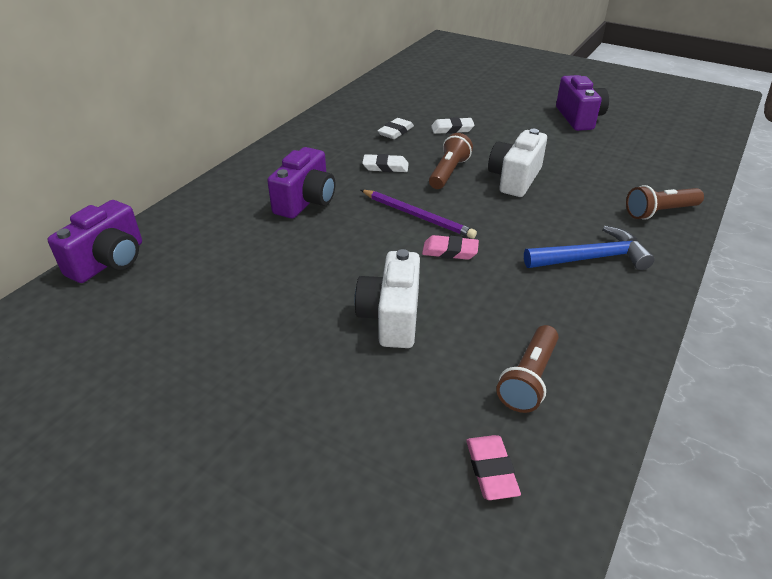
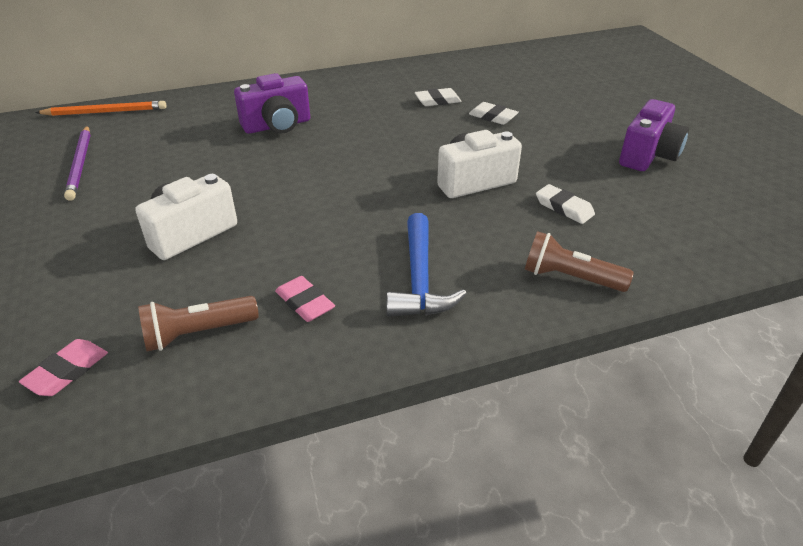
camera: 40 degrees right, 0 degrees up
purple camera [48,200,142,283] -> orange pencil [35,101,166,116]
purple pencil [361,190,477,239] -> purple pencil moved to [64,126,91,201]
white eraser [362,154,409,172] -> white eraser moved to [536,184,595,224]
pink eraser [422,235,479,260] -> pink eraser moved to [275,276,335,322]
brown flashlight [429,133,473,189] -> none
blue hammer [524,226,654,270] -> blue hammer turned 60 degrees clockwise [386,213,467,317]

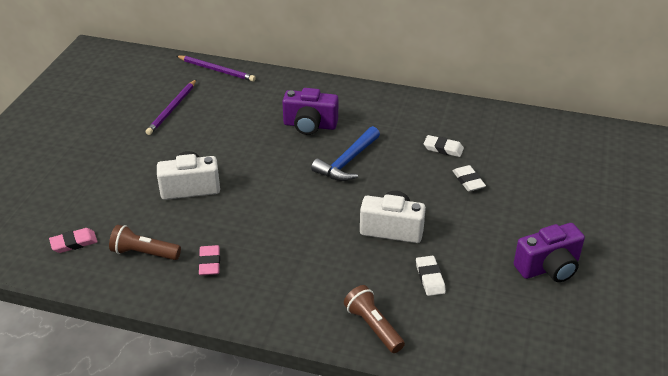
camera: 35 degrees right, 0 degrees up
orange pencil [35,101,166,116] -> purple pencil [177,56,256,82]
blue hammer [386,213,467,317] -> blue hammer moved to [311,126,380,181]

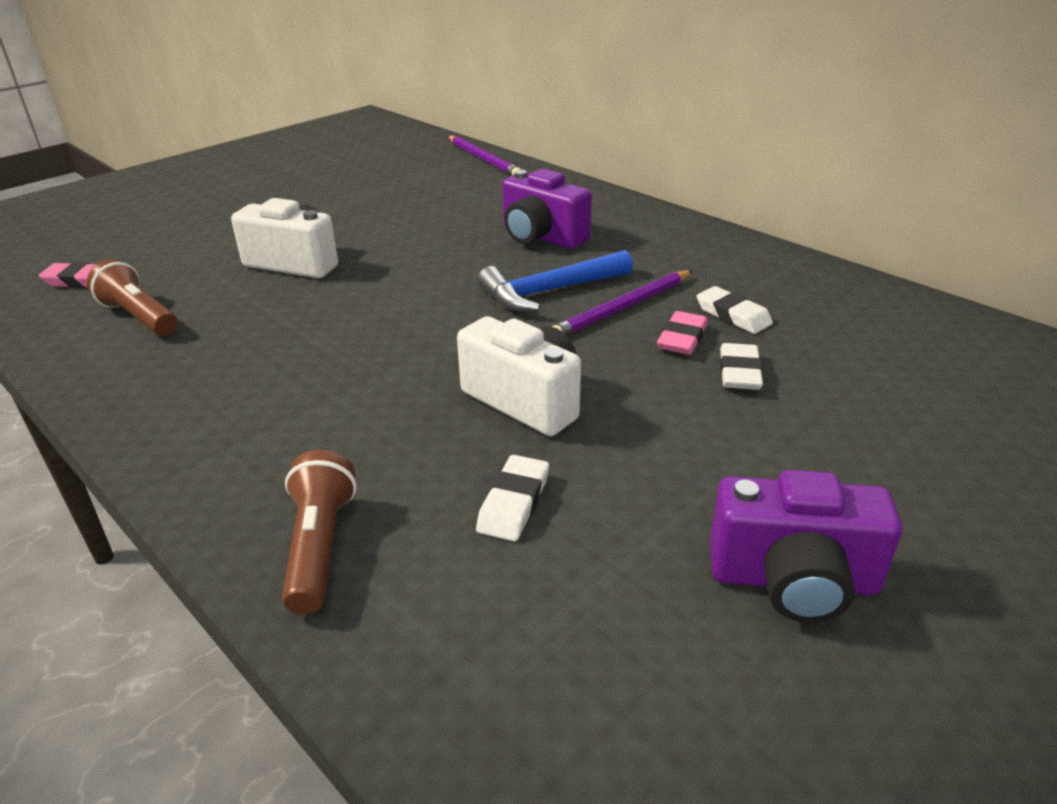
camera: 30 degrees right, 5 degrees down
purple pencil [146,79,197,135] -> purple pencil moved to [552,270,693,335]
pink eraser [198,245,220,275] -> pink eraser moved to [657,311,708,355]

